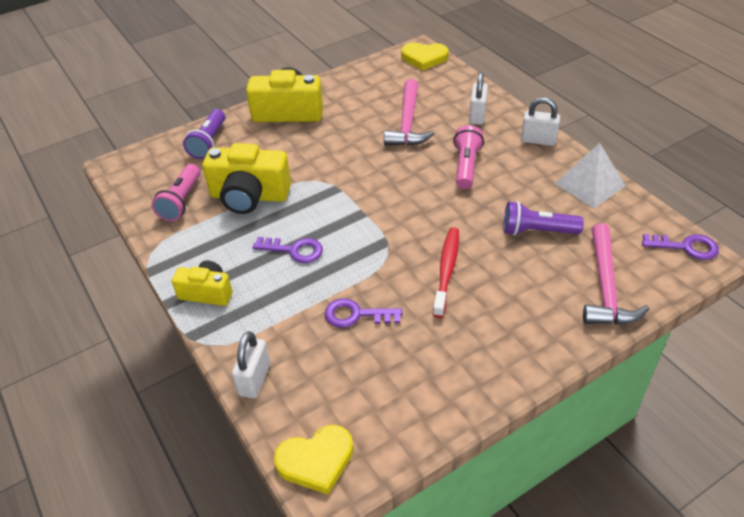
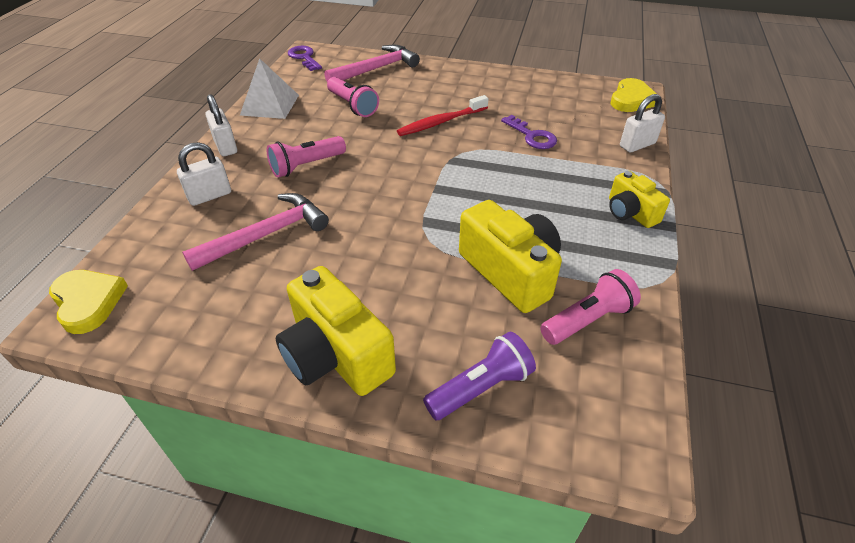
camera: 135 degrees left, 0 degrees up
purple key [252,237,323,263] -> none
yellow heart [274,425,354,495] -> yellow heart turned 90 degrees clockwise [611,78,656,112]
purple flashlight [503,201,584,236] -> pink flashlight [327,77,379,117]

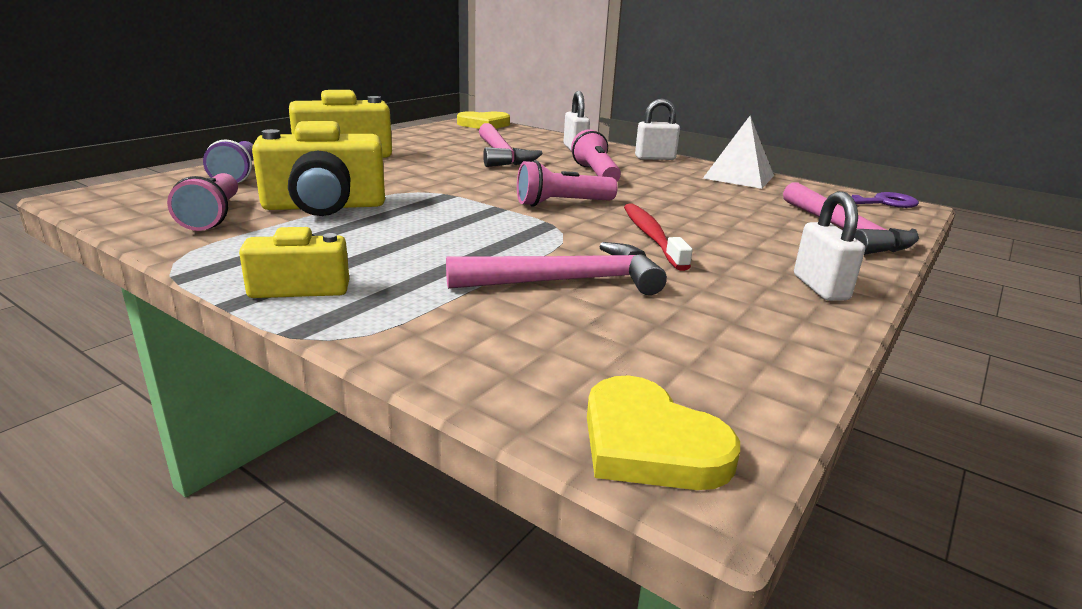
camera: 110 degrees right, 20 degrees down
pink flashlight [327,77,379,117] -> pink flashlight moved to [517,160,618,207]
purple key [501,115,557,149] -> pink hammer [446,242,667,295]
white padlock [620,94,665,152] -> white padlock moved to [794,191,865,301]

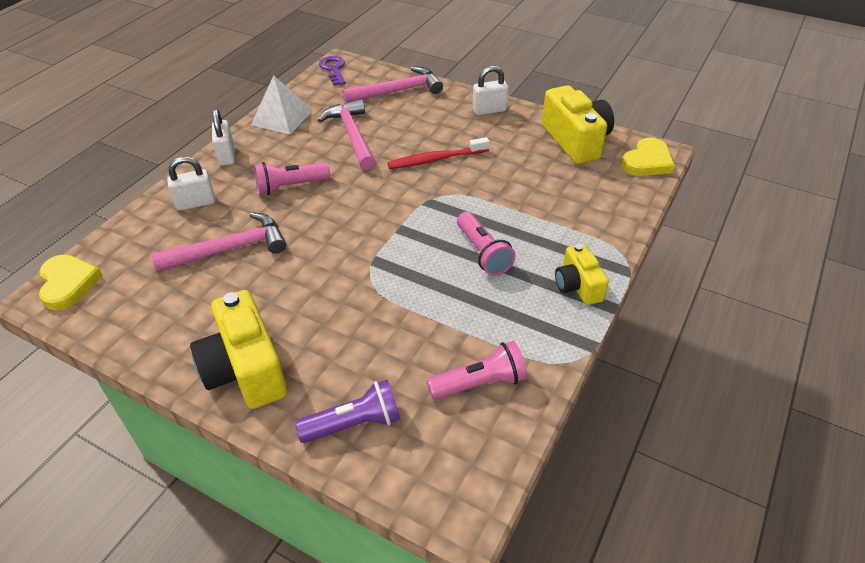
camera: 95 degrees left, 20 degrees up
yellow camera [252,121,385,216] -> yellow camera moved to [542,85,614,164]
pink hammer [446,242,667,295] -> pink hammer moved to [318,99,376,170]
pink flashlight [517,160,618,207] -> pink flashlight moved to [457,212,516,276]

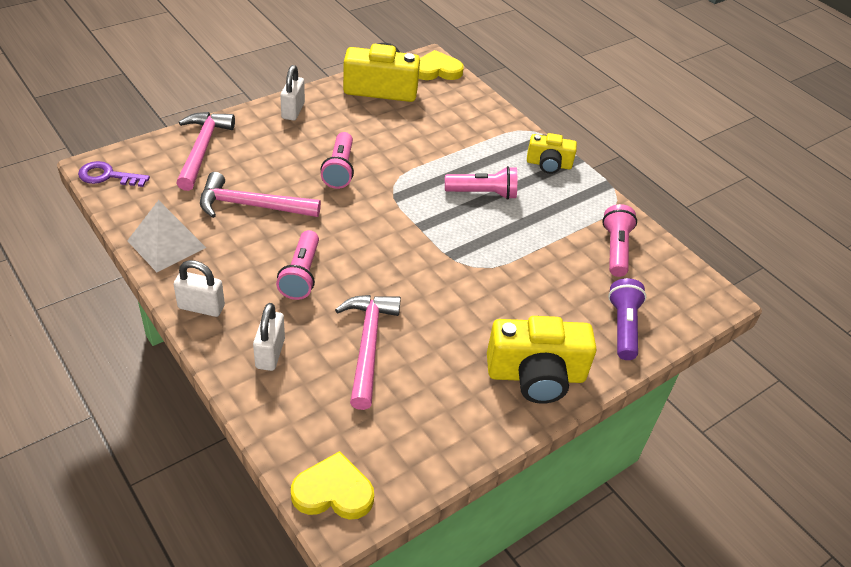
camera: 70 degrees left, 0 degrees up
red toothbrush [387,137,490,169] -> pink flashlight [321,132,354,189]
yellow heart [621,137,675,176] -> yellow heart turned 75 degrees counterclockwise [419,50,464,80]

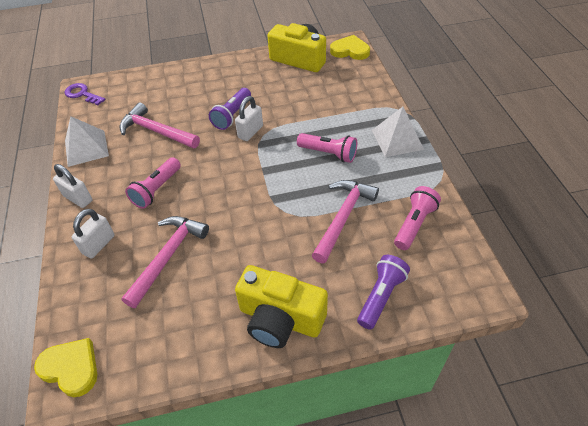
camera: 30 degrees right, 5 degrees up
pink hammer [176,112,235,191] -> pink hammer moved to [312,180,379,263]
white padlock [280,65,305,121] -> white padlock moved to [235,96,263,141]
pink flashlight [321,132,354,189] -> purple flashlight [209,88,251,130]
yellow camera [527,133,577,174] -> white pyramid [372,107,424,157]

